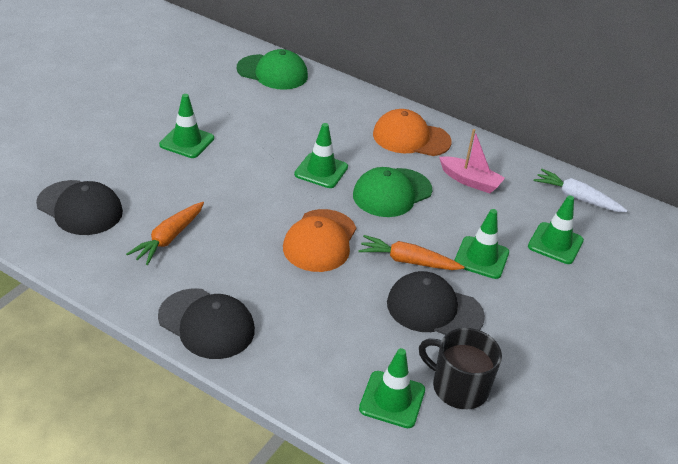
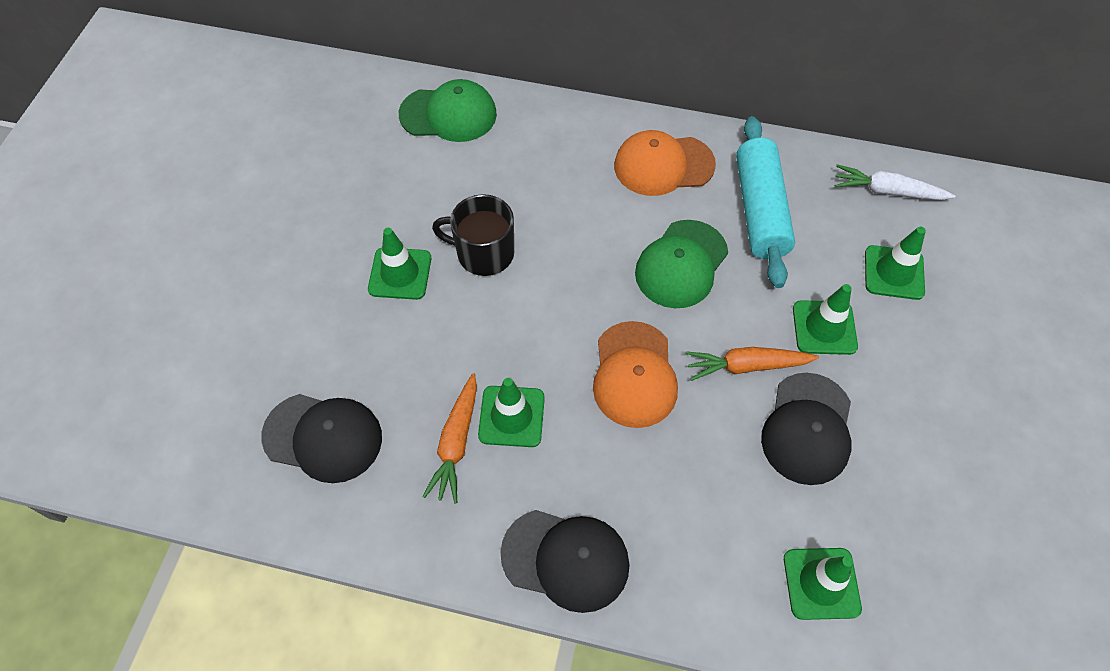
camera: 15 degrees left, 20 degrees up
green traffic cone [294,123,348,188] -> green traffic cone moved to [478,378,545,447]
black cap [387,271,485,335] -> black cap turned 75 degrees counterclockwise [761,373,851,485]
black mug [419,328,502,409] -> black mug moved to [432,194,514,276]
pink boat [439,129,505,193] -> turquoise rolling pin [736,116,795,288]

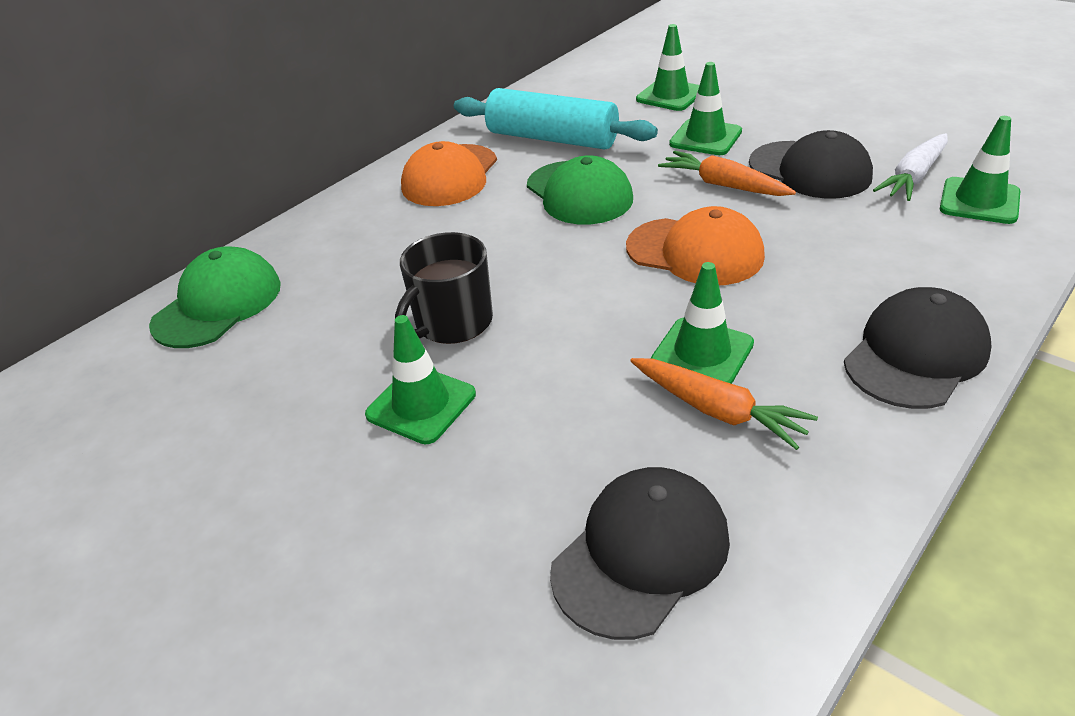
camera: 60 degrees left, 20 degrees down
orange carrot [685,347,819,381] -> orange carrot turned 105 degrees clockwise [658,151,796,196]
white carrot [835,164,955,200] -> white carrot moved to [873,133,948,201]

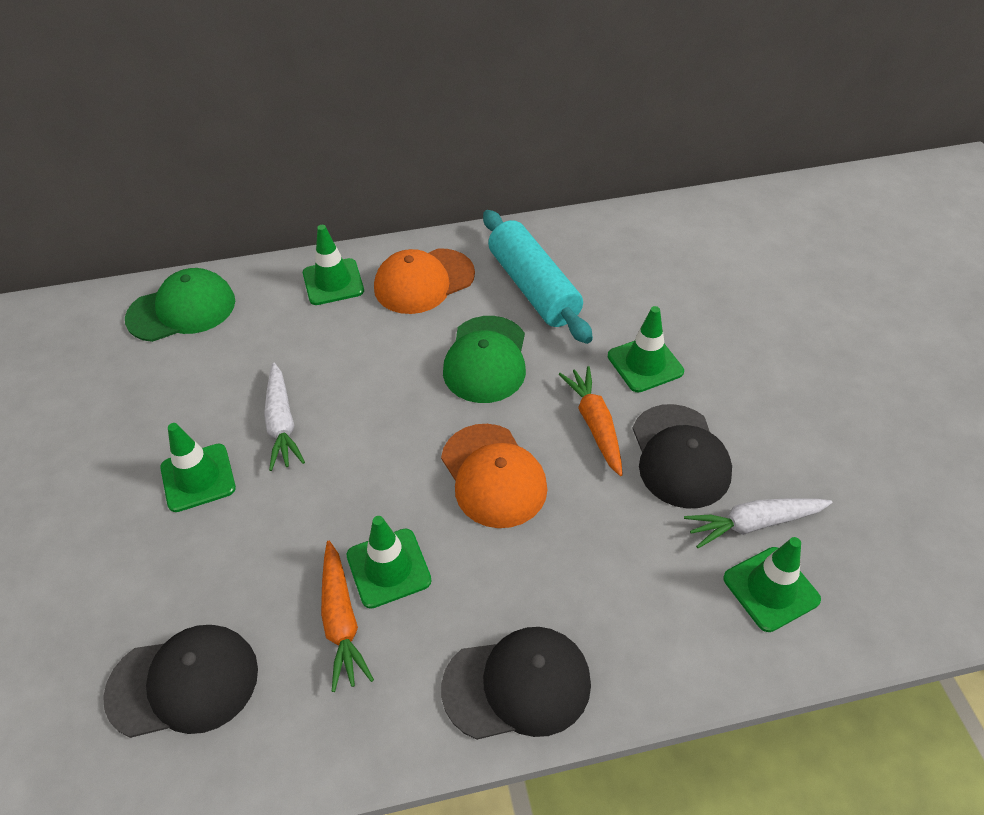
camera: 35 degrees right, 10 degrees up
black mug [395,232,493,344] -> white carrot [264,363,305,471]
green traffic cone [636,24,699,111] -> green traffic cone moved to [303,225,364,305]

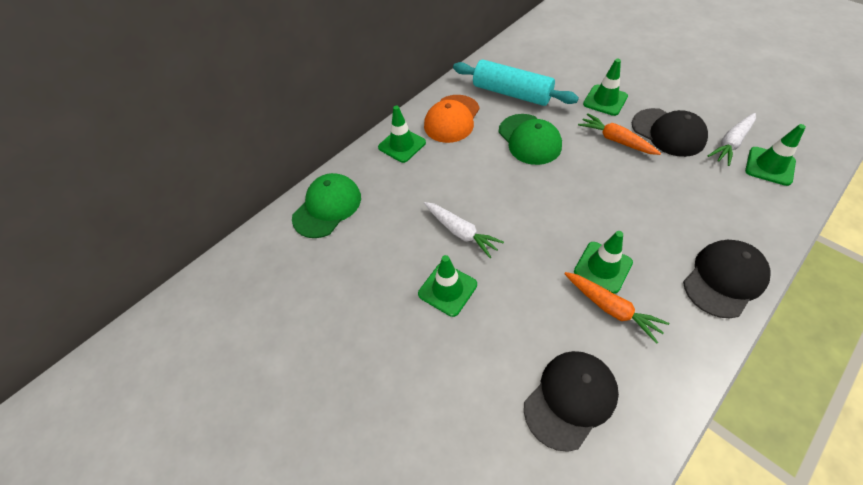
camera: 30 degrees left, 5 degrees up
orange cap [441,424,547,528] -> none

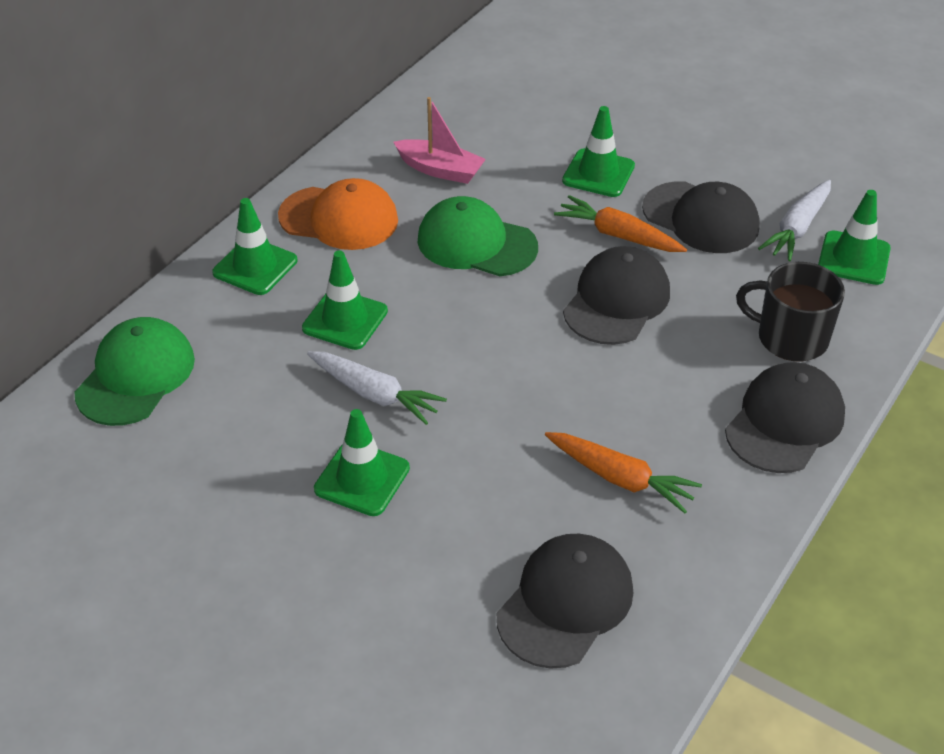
camera: 15 degrees left, 10 degrees down
orange cap [424,95,480,143] -> orange cap turned 90 degrees counterclockwise [278,178,398,250]
turquoise rolling pin [453,59,579,106] -> pink boat [393,97,486,184]
green cap [498,114,562,165] -> green cap turned 150 degrees clockwise [418,196,538,276]
green traffic cone [574,231,633,294] -> green traffic cone moved to [302,251,388,350]
none -> black cap [563,246,670,345]
none -> black mug [736,262,845,361]

